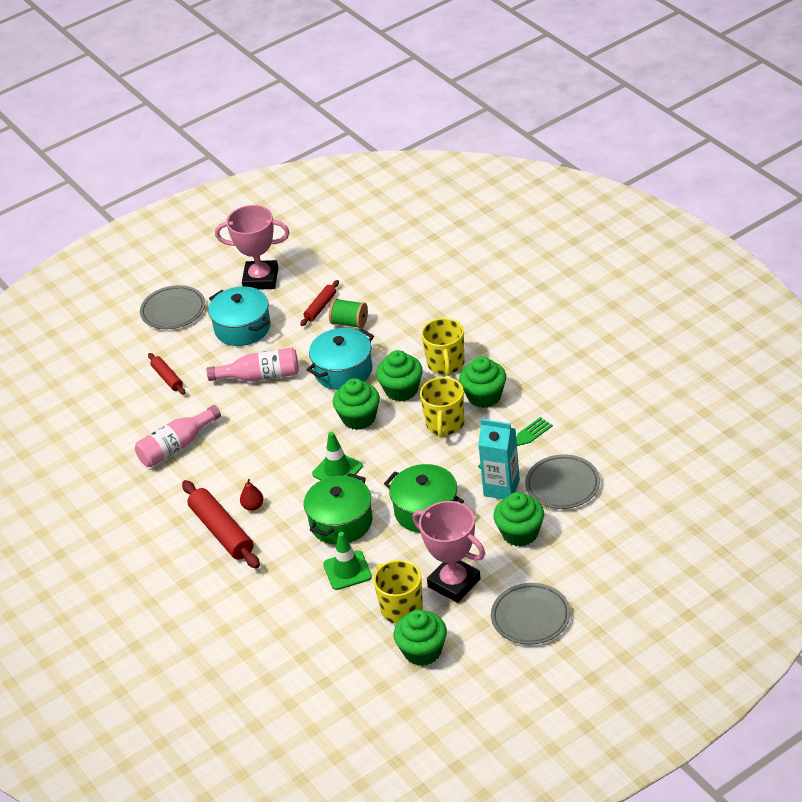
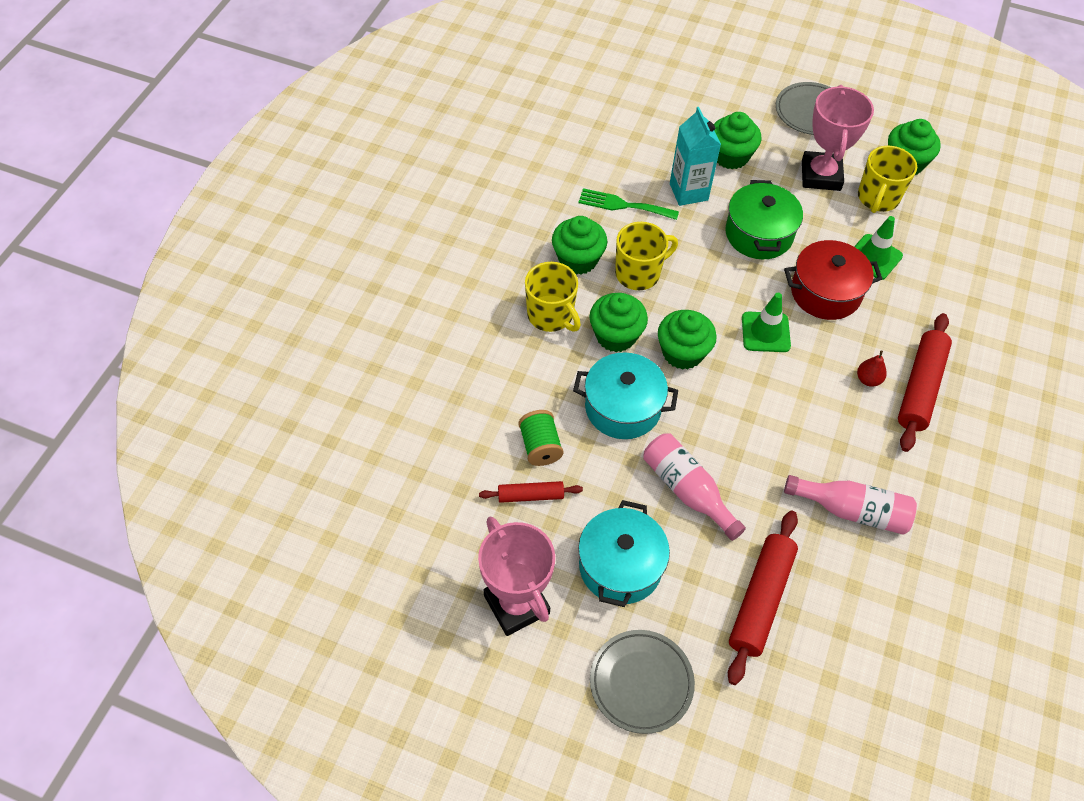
camera: 130 degrees left, 15 degrees up
red rolling pin [148,353,185,395] -> red rolling pin [728,510,798,685], size x1.80
green pot [304,473,372,545] -> red pot [784,240,882,320]
yellow mug [421,318,464,376] -> yellow mug turned 90 degrees clockwise [525,262,581,332]
grey plate [525,454,600,509] -> none

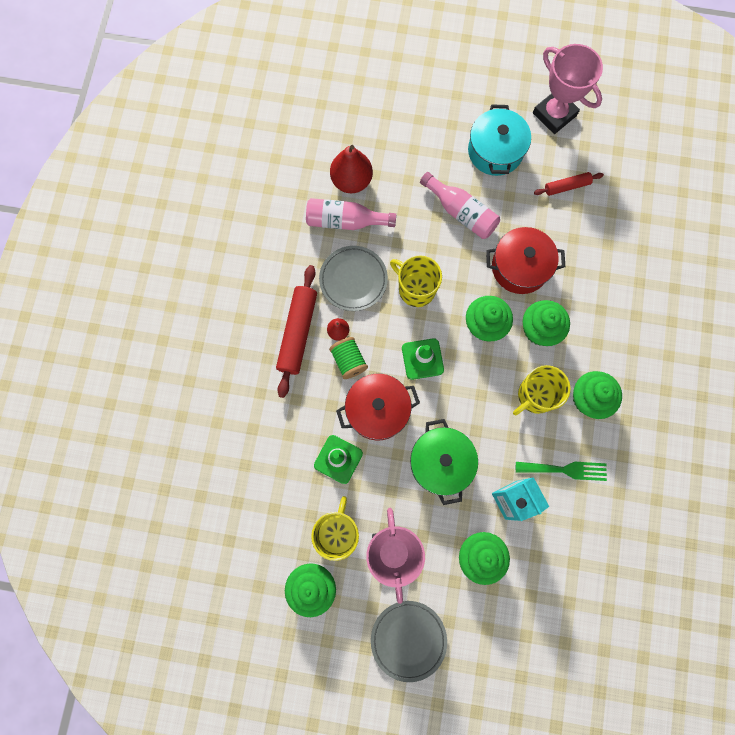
camera: 170 degrees right, 20 degrees up
green spool [519,410,564,466] -> green spool moved to [329,337,368,379]
yellow mug [525,262,581,332] -> yellow mug moved to [390,255,442,307]
turquoise pot [573,352,678,439] -> red pot [486,227,565,294]
grey plate [590,630,695,734] -> grey plate moved to [319,246,388,311]
red rolling pin [728,510,798,685] -> none
none -> red pear [330,145,373,193]

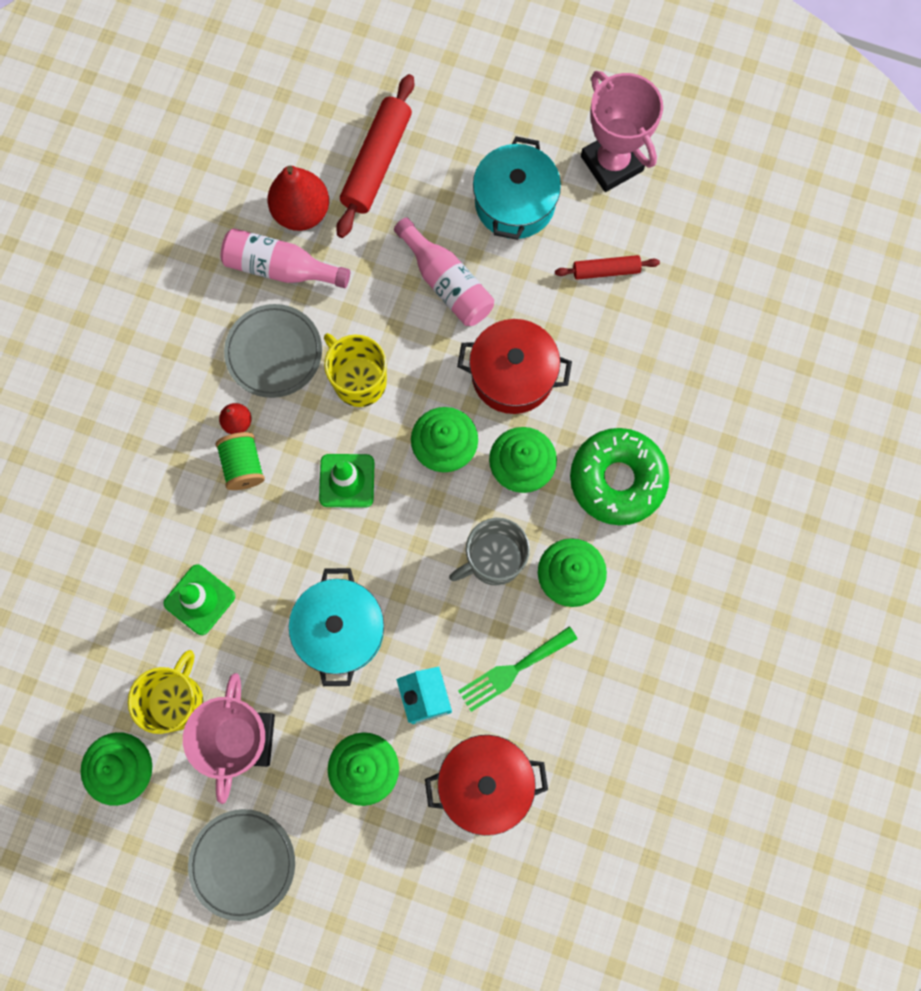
camera: 10 degrees right, 0 degrees up
red rolling pin [276,265,317,398] -> red rolling pin moved to [336,74,414,238]
red pot [336,374,420,440] -> red pot moved to [425,735,548,836]
green pot [410,419,478,505] -> turquoise pot [289,568,384,686]
yellow mug [513,365,570,415] -> grey mug [449,518,530,586]
green fork [516,462,607,481] -> green fork turned 135 degrees clockwise [458,626,577,712]
none -> green donut [570,428,669,525]

